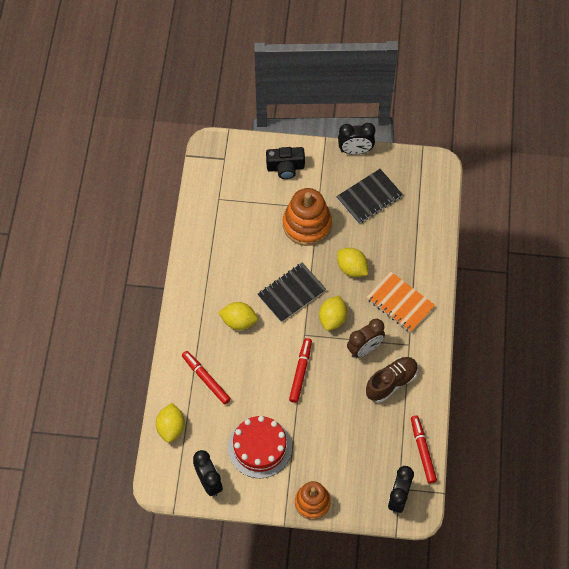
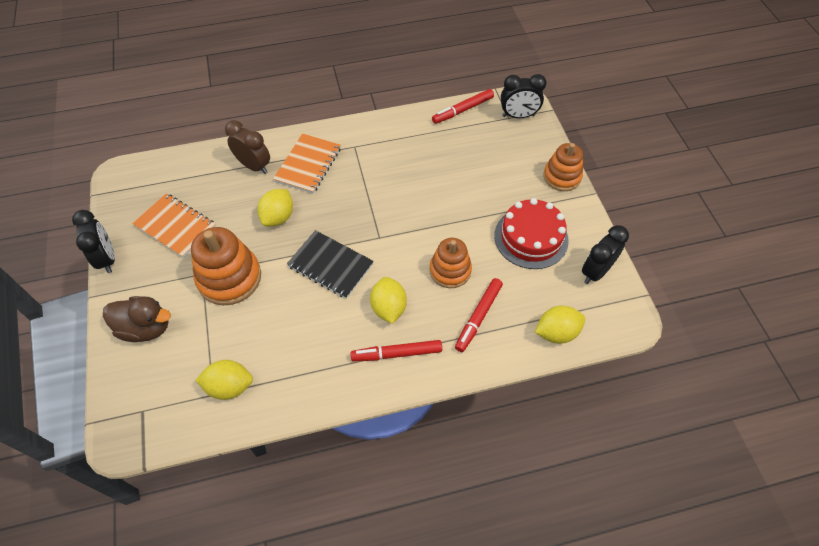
camera: 110 degrees left, 5 degrees down
black camera [266,147,305,179] -> brown duck [103,296,171,342]
red marker [289,338,312,403] -> red marker moved to [350,340,442,362]
yellow lemon [319,295,347,331] -> yellow lemon moved to [195,360,253,400]
black notebook [336,169,403,224] -> orange notebook [132,193,216,258]
brown clock [347,319,385,358] -> brown clock moved to [225,120,270,174]
brown shoe [366,357,418,402] -> none
none -> orange stacking toy [429,238,472,288]

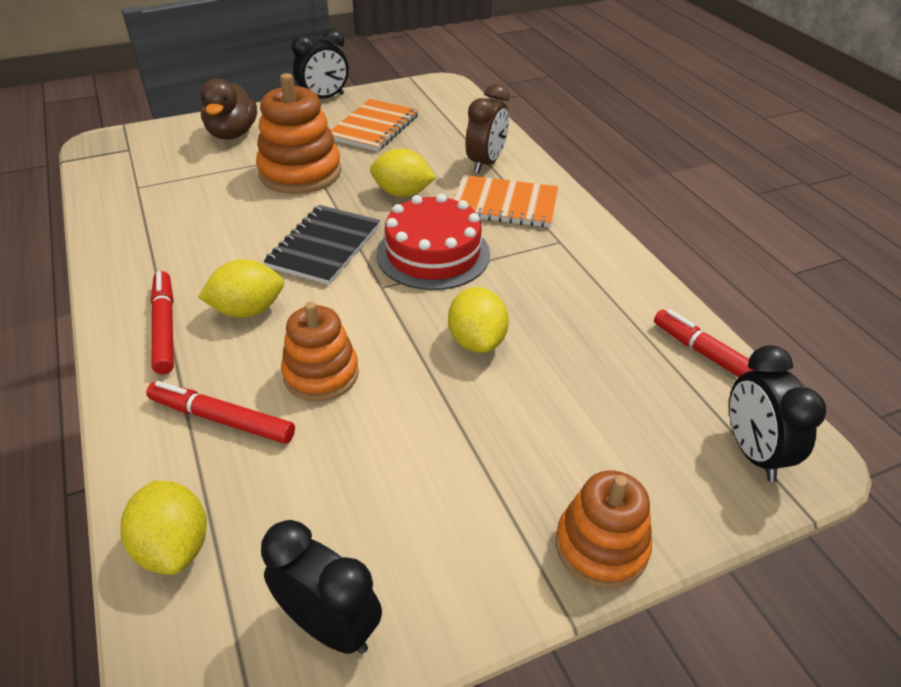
camera: 80 degrees right, 15 degrees down
yellow lemon [195,360,253,400] -> yellow lemon moved to [448,287,509,353]
red cake [494,198,569,269] -> red cake moved to [377,194,490,290]

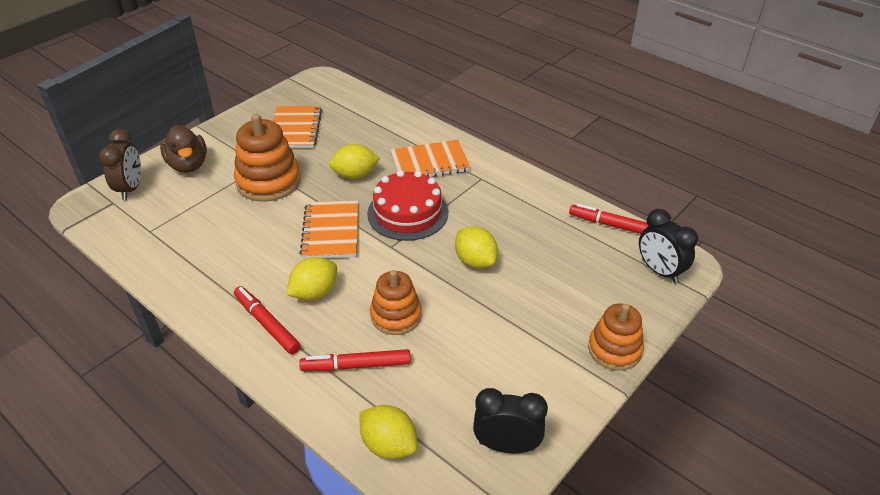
camera: 25 degrees left, 0 degrees up
black notebook [264,205,380,285] -> orange notebook [300,200,358,259]
black clock [292,28,349,99] -> none
brown clock [466,84,509,173] -> brown clock moved to [99,129,141,200]

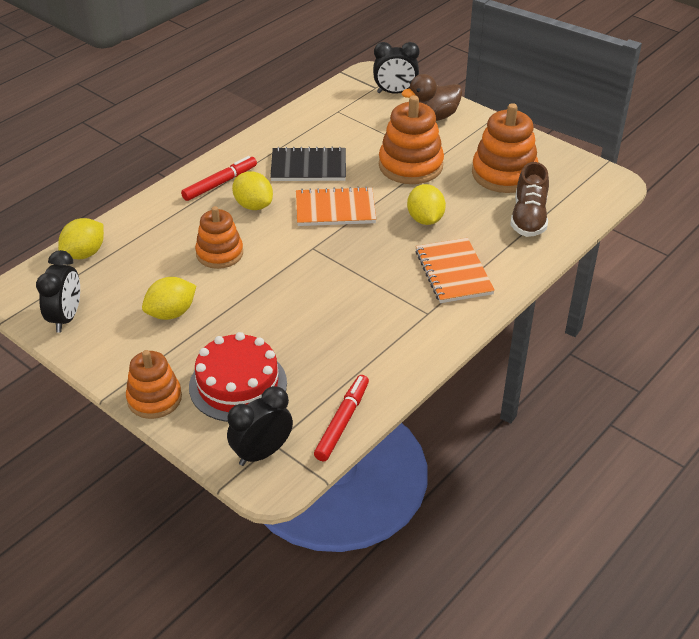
camera: 90 degrees right, 0 degrees up
brown clock [99,129,141,200] -> black clock [373,42,420,94]
orange notebook [273,106,322,148] -> orange stacking toy [472,103,539,193]
red marker [299,349,411,371] -> none
red cake [367,170,448,241] -> red cake moved to [189,332,287,422]
yellow lemon [455,226,498,269] -> yellow lemon moved to [142,277,196,320]
none -> black notebook [270,147,346,181]
none -> brown shoe [510,162,549,237]

